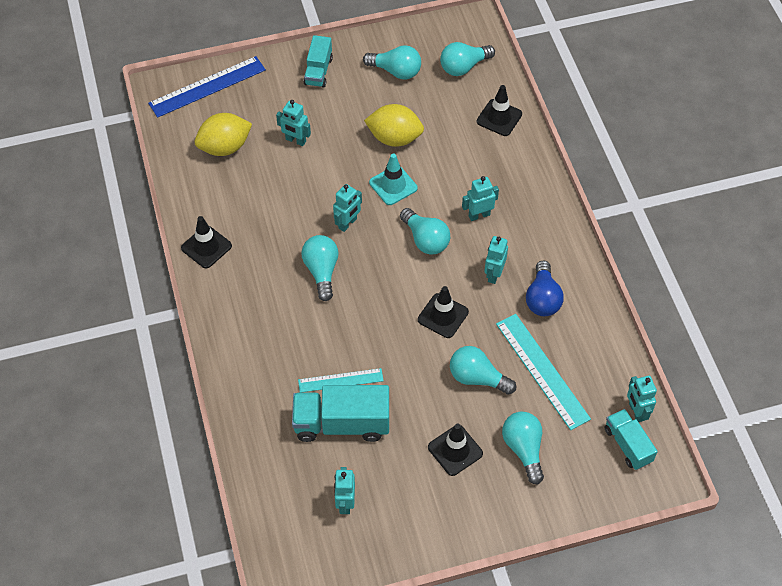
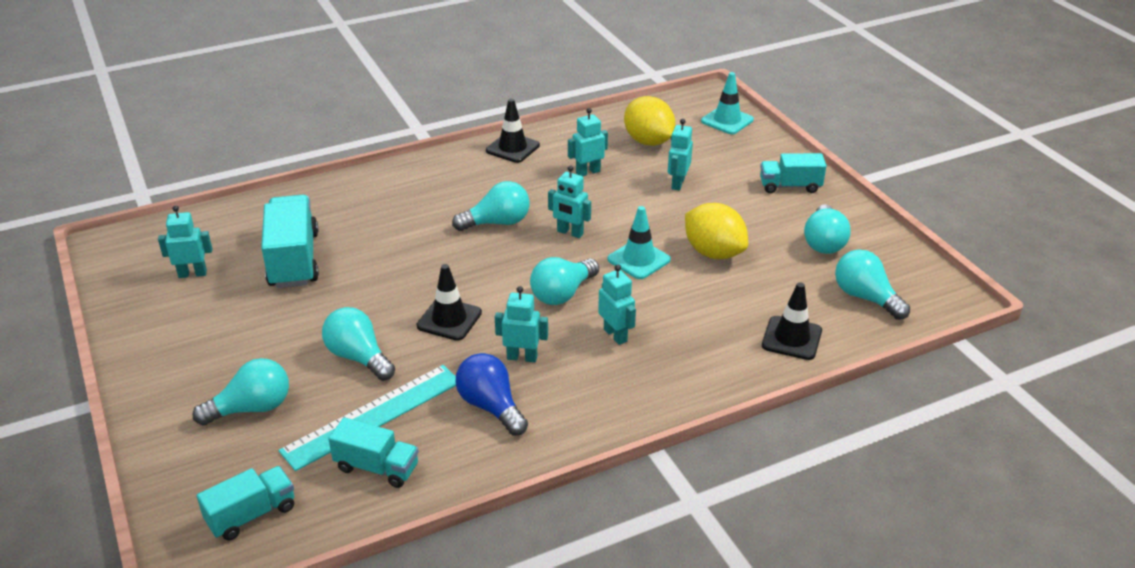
camera: 80 degrees right, 20 degrees down
blue ruler [148,56,266,118] -> turquoise traffic cone [701,72,754,134]
turquoise ruler [298,368,384,393] -> none
yellow lemon [364,104,424,147] -> yellow lemon turned 45 degrees counterclockwise [685,203,748,259]
black traffic cone [428,424,483,476] -> none
turquoise light bulb [450,346,516,395] -> turquoise light bulb turned 60 degrees counterclockwise [322,307,395,381]
blue light bulb [526,260,564,316] -> blue light bulb turned 60 degrees clockwise [456,353,528,436]
turquoise robot [627,376,657,422] -> turquoise robot moved to [568,108,608,176]
none -> turquoise truck [328,417,419,488]

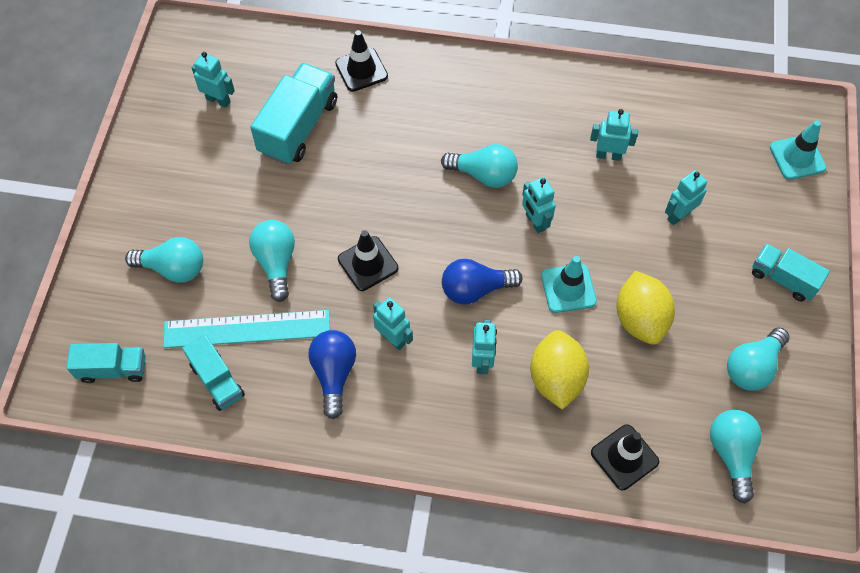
camera: 35 degrees right, 25 degrees up
black traffic cone [486,99,540,163] -> black traffic cone moved to [335,30,388,92]
turquoise light bulb [530,257,599,305] -> blue light bulb [442,259,523,305]
yellow lemon [624,96,675,146] -> yellow lemon moved to [530,330,589,410]

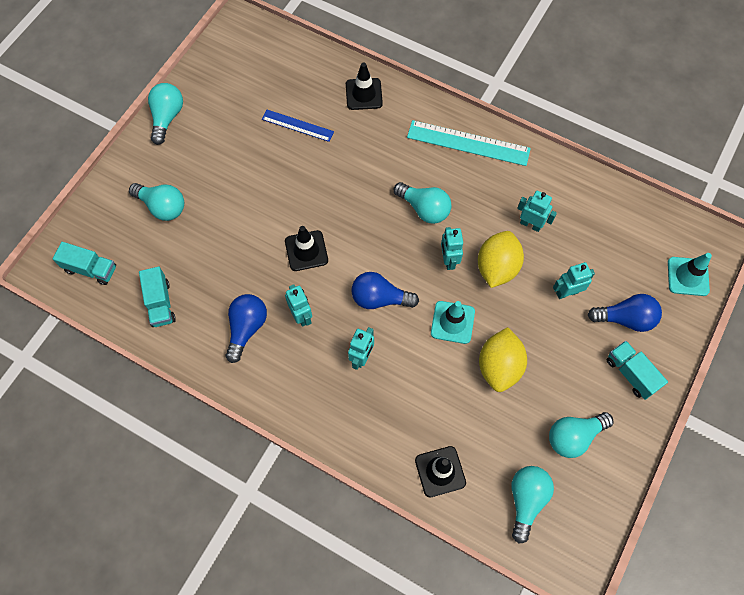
camera: 20 degrees right, 5 degrees up
turquoise ruler [163,310,330,348] -> turquoise ruler moved to [407,120,531,166]
turquoise robot [192,52,235,108] -> none
turquoise light bulb [249,220,295,302] -> turquoise light bulb moved to [148,83,183,145]
turquoise truck [250,63,337,165] -> blue ruler [262,110,334,142]
yellow lemon [530,330,589,410] -> yellow lemon moved to [478,231,524,288]
none -> blue light bulb [588,294,662,332]

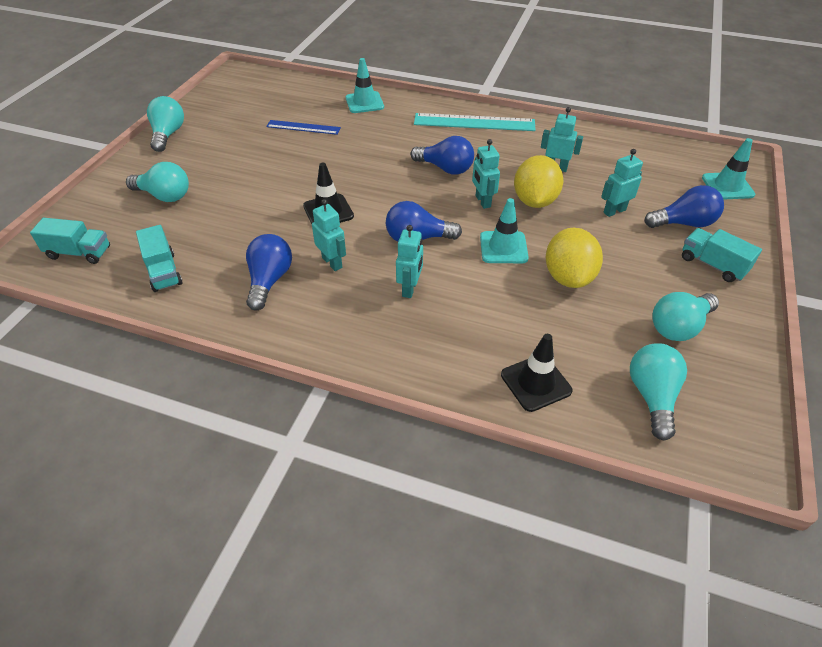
camera: 10 degrees left, 20 degrees down
black traffic cone [346,62,383,110] -> turquoise traffic cone [346,58,384,113]
turquoise light bulb [394,182,451,224] -> blue light bulb [410,136,474,175]

